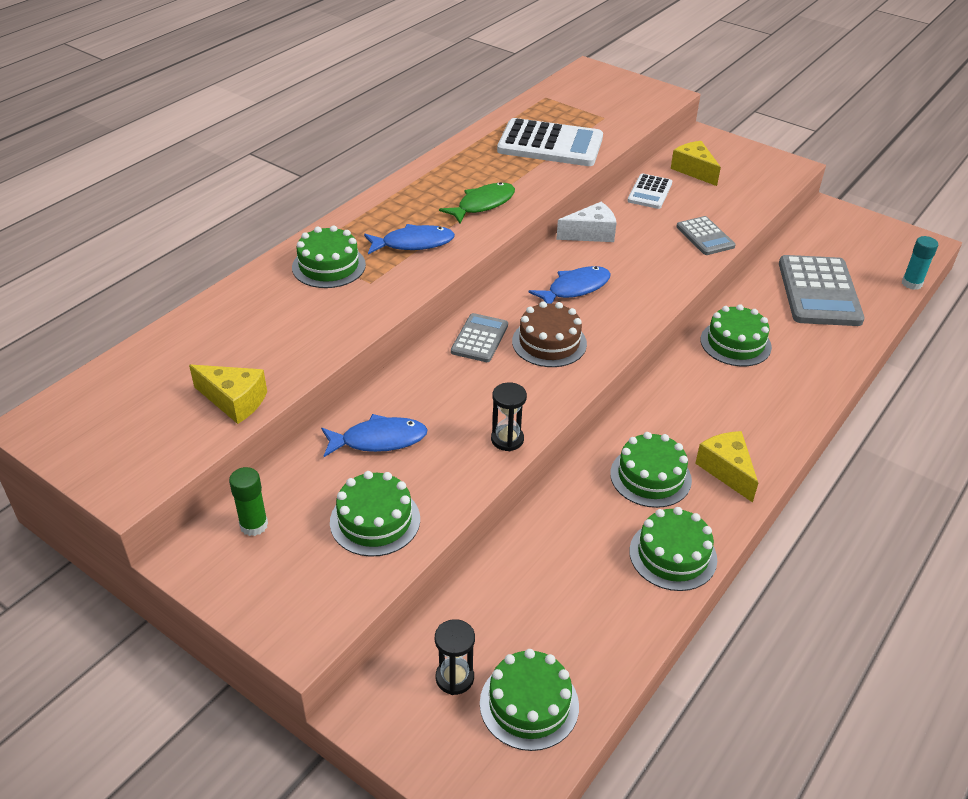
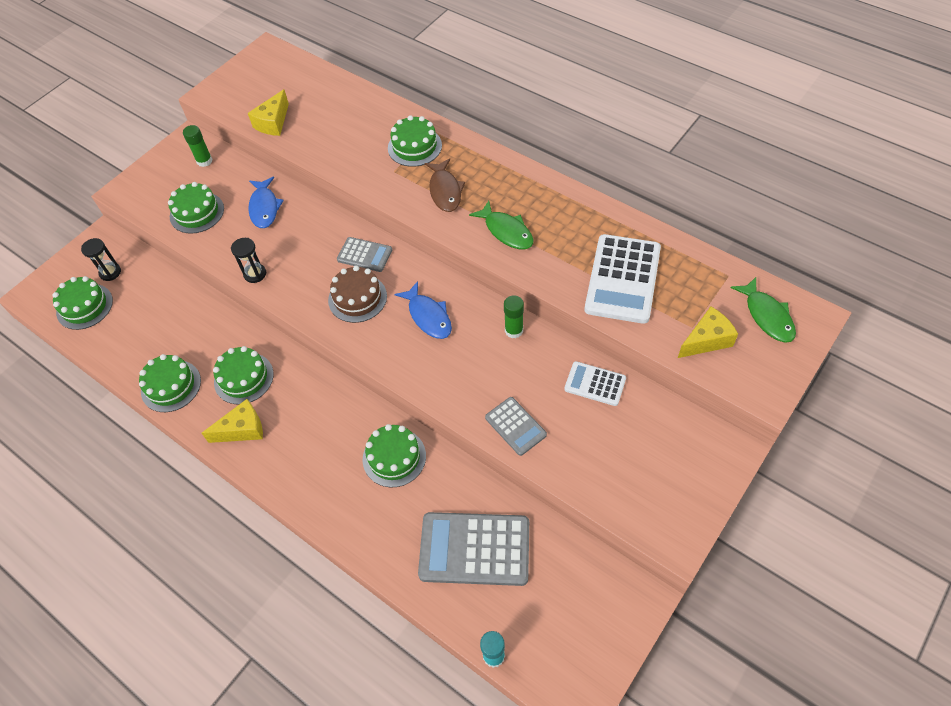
camera: 95 degrees right, 15 degrees up
blue fish [364,224,455,254] -> brown fish [425,158,465,212]
white cheese [556,202,617,242] -> green glue stick [504,295,524,338]
yellow cheese [671,141,721,186] -> yellow cheese moved to [678,307,738,358]
grey calculator [676,216,736,255] -> grey calculator turned 105 degrees counterclockwise [485,397,547,456]
none -> green fish [731,277,796,343]

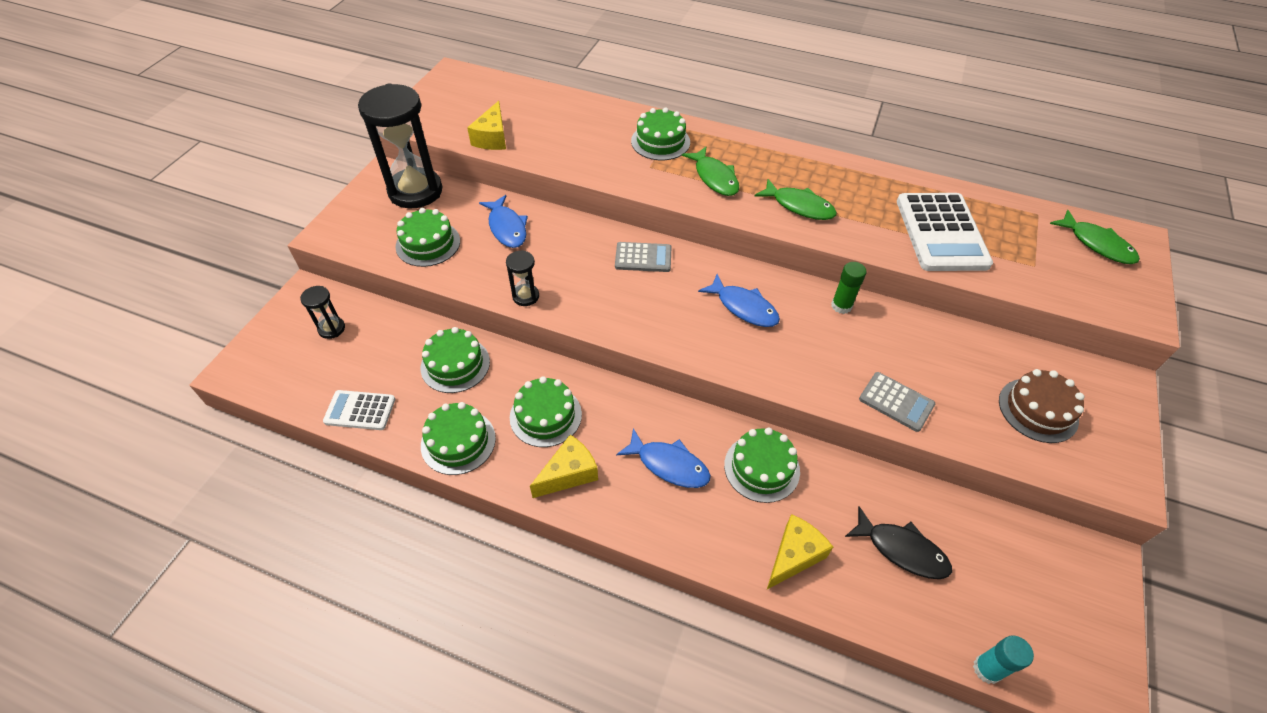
camera: 20 degrees left, 5 degrees down
green cake [53,276,113,330] -> green cake moved to [421,327,490,393]
green glue stick [183,125,213,167] -> black hourglass [358,83,442,208]
brown cake [328,265,387,323] -> brown cake moved to [999,369,1084,443]
grey calculator [418,512,529,586] -> black fish [845,506,952,579]
brown fish [425,158,465,212] -> green fish [682,147,739,196]
white calculator [564,361,626,406] -> white calculator moved to [323,390,395,430]
yellow cheese [678,307,738,358] -> yellow cheese moved to [767,514,833,589]
none -> blue fish [616,428,711,488]

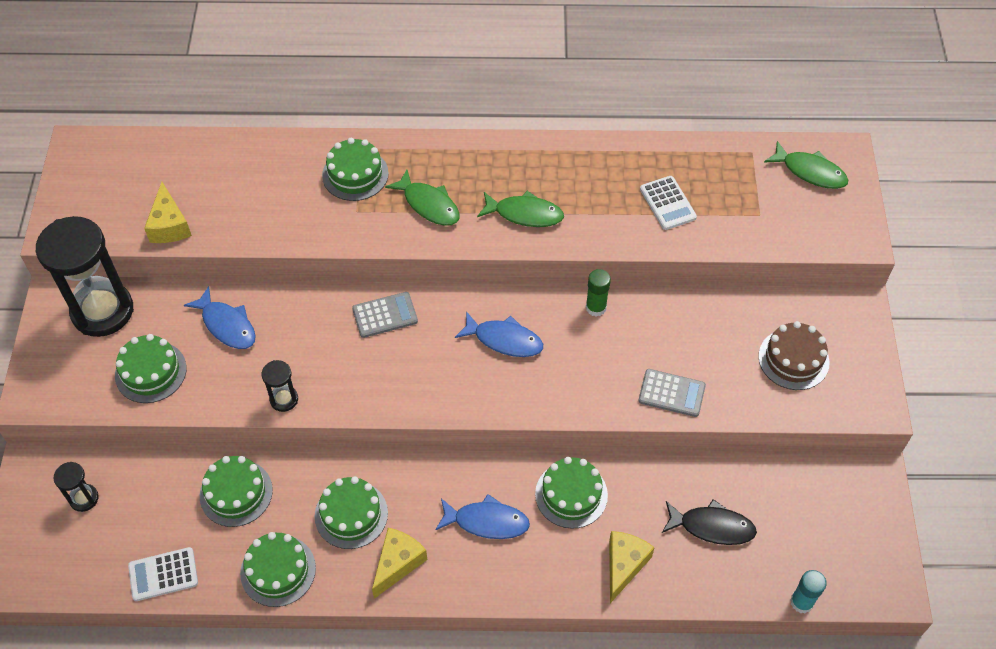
camera: 20 degrees left, 5 degrees up
white calculator [897,193,993,271] -> white calculator [640,176,697,230], size x0.54

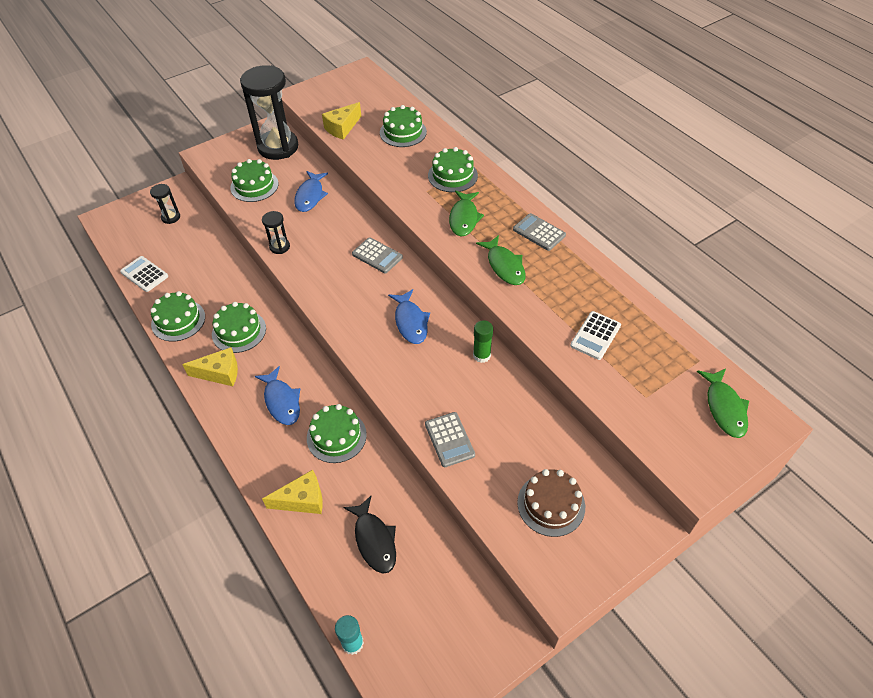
camera: 55 degrees right, 5 degrees down
green cake [200,456,273,527] -> green cake moved to [380,105,427,147]
none -> grey calculator [513,213,566,251]

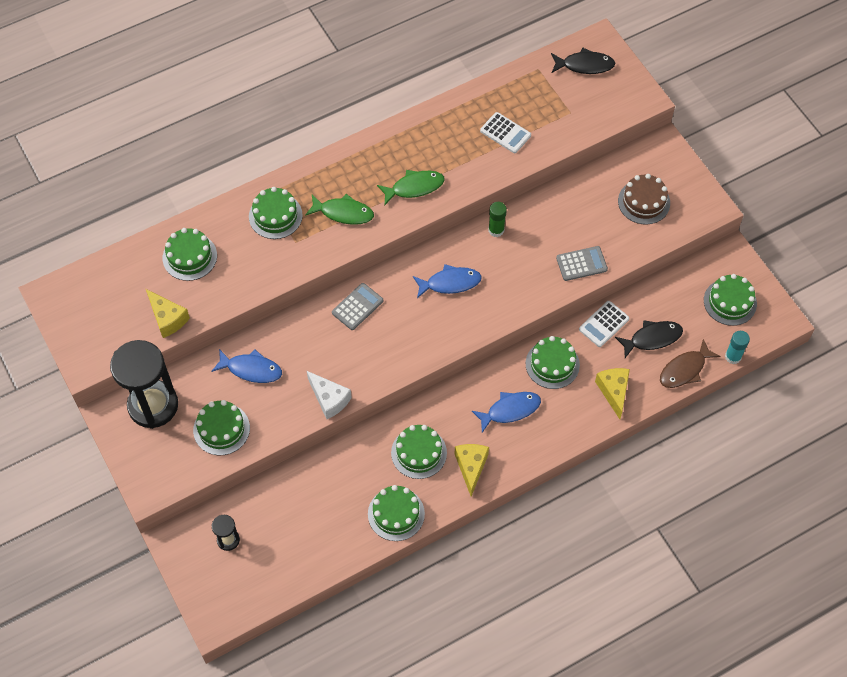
camera: 85 degrees left, 10 degrees up
white calculator [120,256,168,292] -> white calculator moved to [579,301,629,347]
black hourglass [262,211,290,254] -> white cheese [307,371,352,419]
grey calculator [513,213,566,251] -> none
green fish [697,369,749,438] -> black fish [551,48,615,74]
none -> brown fish [660,339,721,388]
none -> green cake [704,274,757,326]

